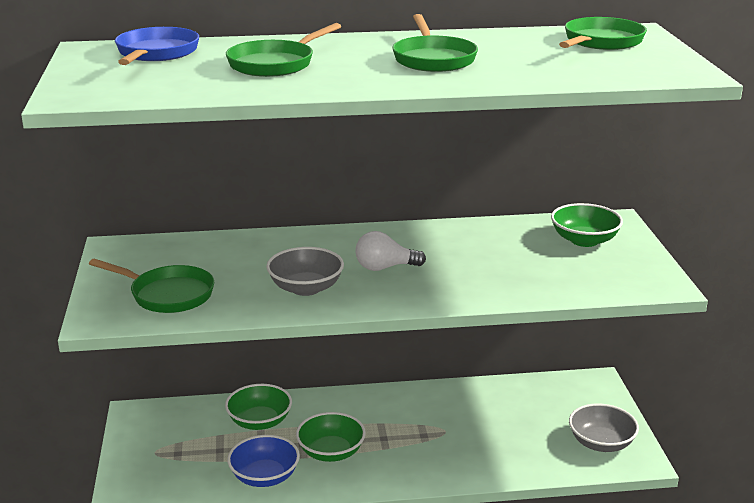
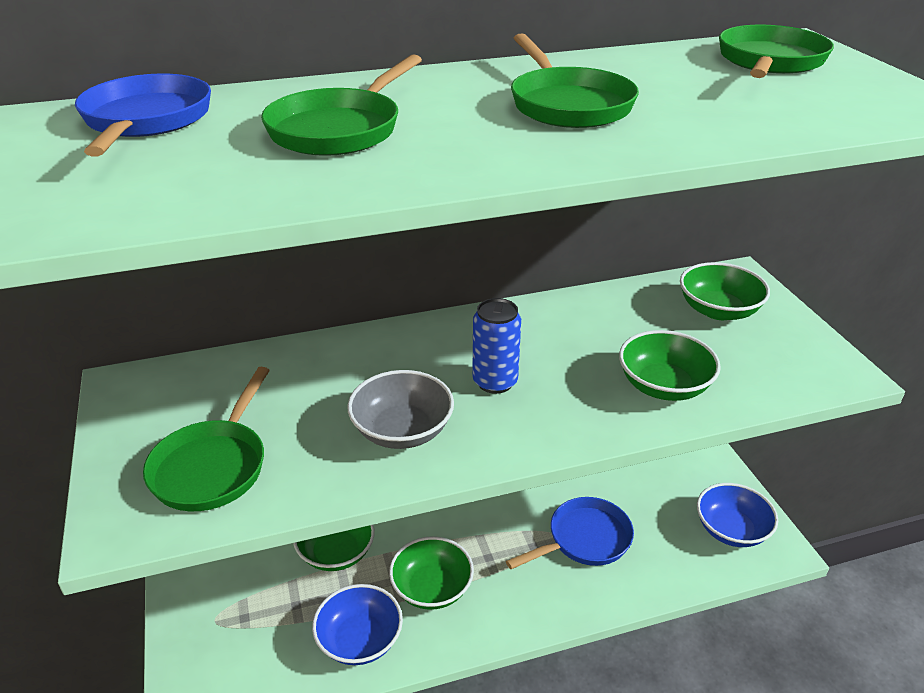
camera: 10 degrees left, 10 degrees up
green pan [89,259,214,313] -> green pan turned 90 degrees clockwise [143,367,270,511]
white light bulb [355,231,426,271] -> blue can [472,298,521,394]
grey bowl [569,404,639,452] -> blue bowl [697,483,778,547]
none -> blue pan [506,497,634,569]
none -> green bowl [619,330,721,401]

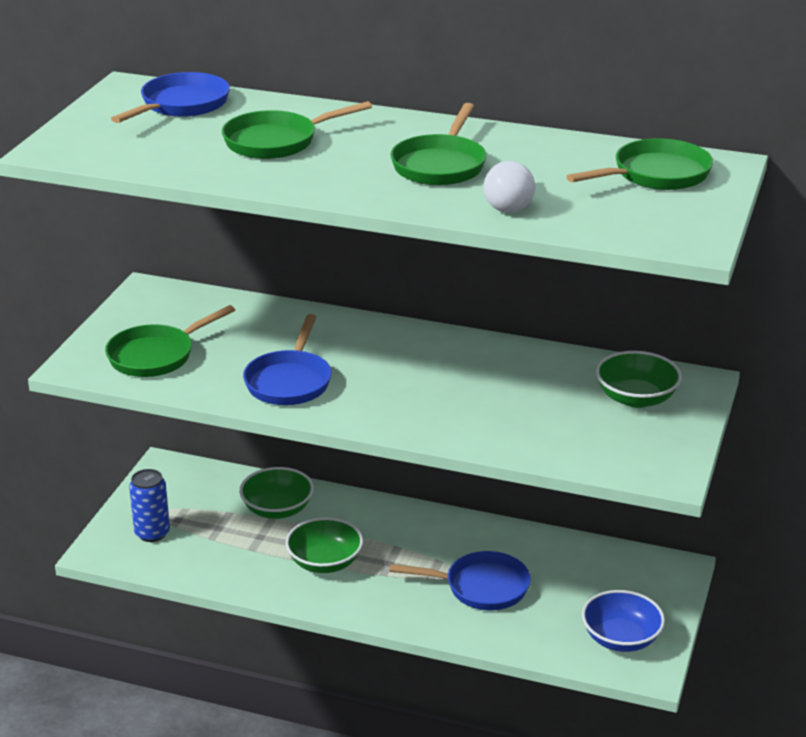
camera: 35 degrees right, 5 degrees down
blue bowl [312,584,403,665] -> none
grey bowl [347,370,454,449] -> blue pan [243,314,332,405]
blue can [472,298,521,394] -> blue can moved to [129,469,170,542]
green bowl [619,330,721,401] -> none
none -> white light bulb [483,161,535,213]

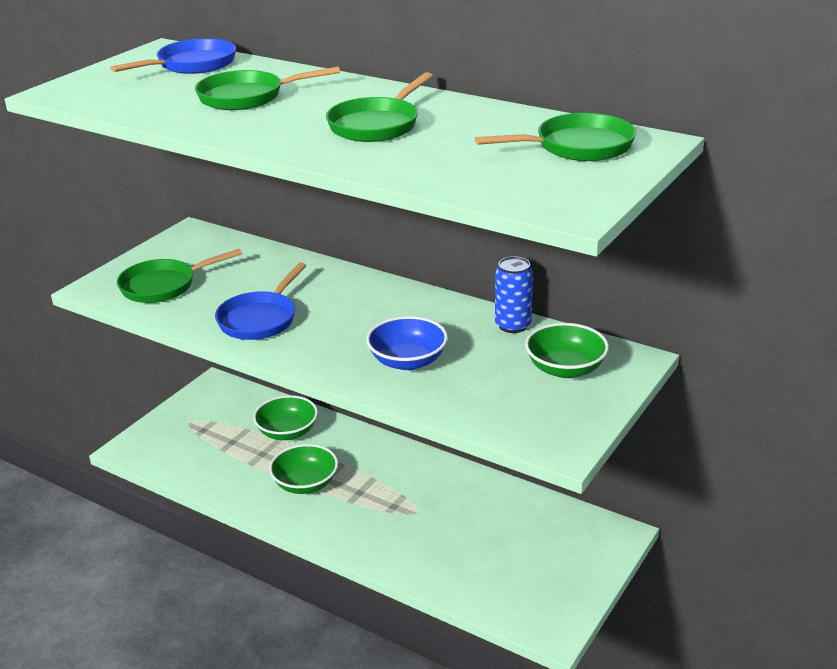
camera: 15 degrees right, 0 degrees up
blue can [129,469,170,542] -> blue can moved to [495,256,533,333]
blue pan [389,551,531,610] -> none
white light bulb [483,161,535,213] -> none
blue bowl [582,590,665,652] -> blue bowl moved to [366,316,448,370]

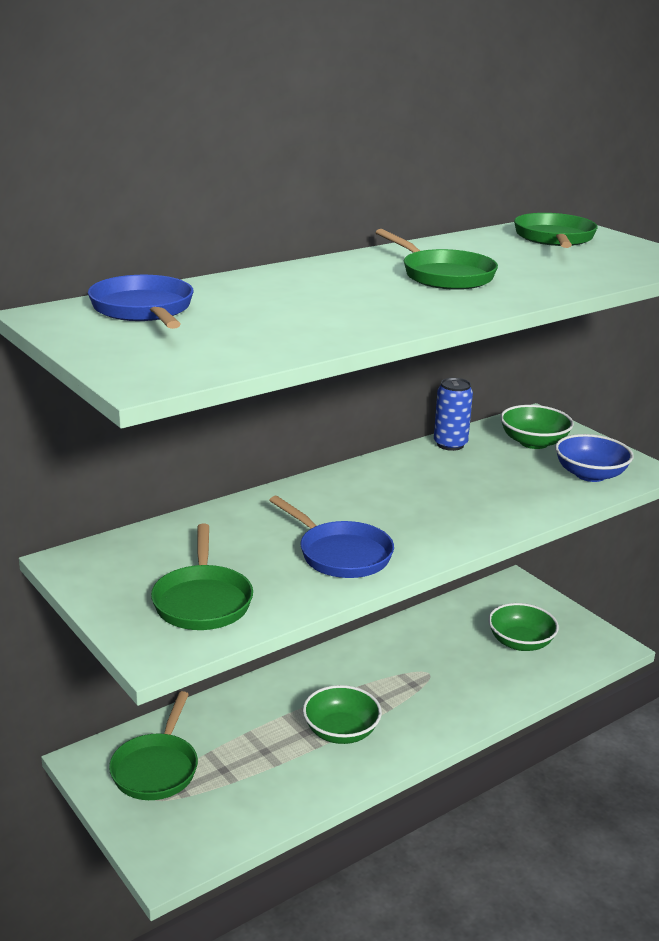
camera: 70 degrees left, 5 degrees down
green pan [195,66,340,110] -> green pan moved to [109,691,198,800]
green bowl [253,395,318,440] -> green bowl moved to [488,603,559,651]
blue bowl [366,316,448,370] -> blue bowl moved to [555,434,634,482]

